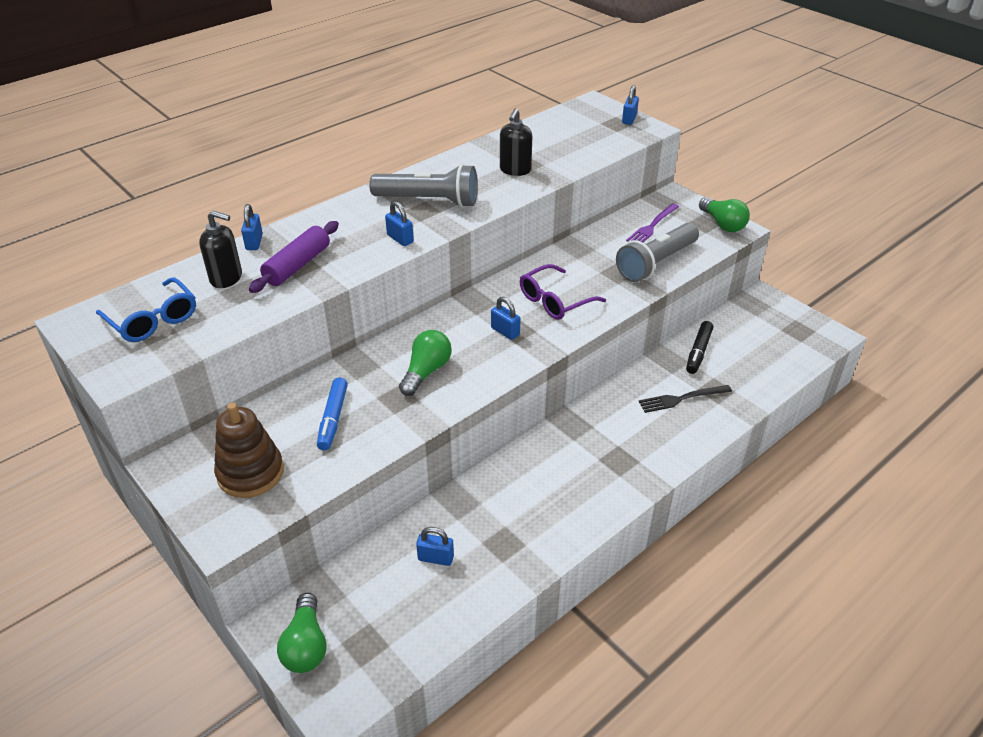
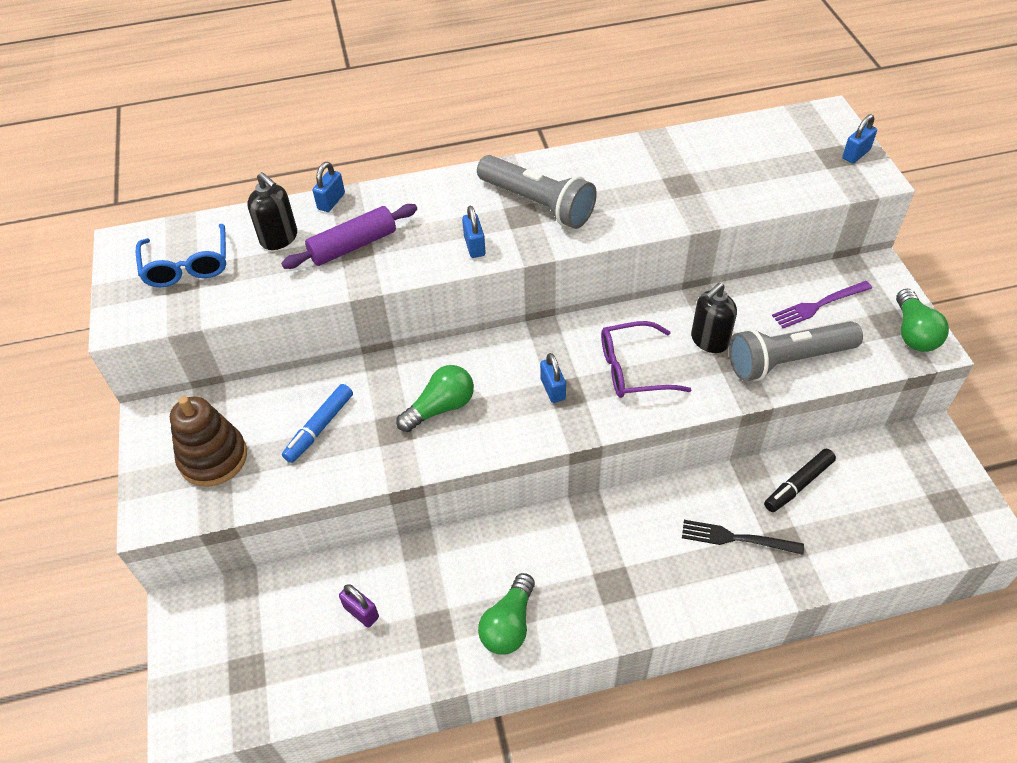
camera: 30 degrees right, 10 degrees up
green light bulb [277,593,327,673] -> green light bulb moved to [478,573,535,655]
blue padlock [416,527,454,566] -> purple padlock [339,584,379,628]
black soap dispenser [500,108,532,176] -> black soap dispenser moved to [691,283,737,353]

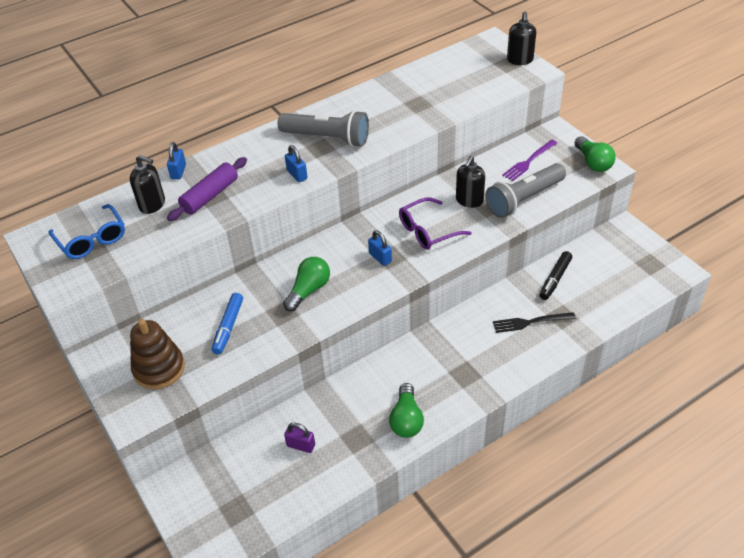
camera: 20 degrees left, 5 degrees down
blue padlock [842,114,877,163] -> black soap dispenser [507,12,536,65]

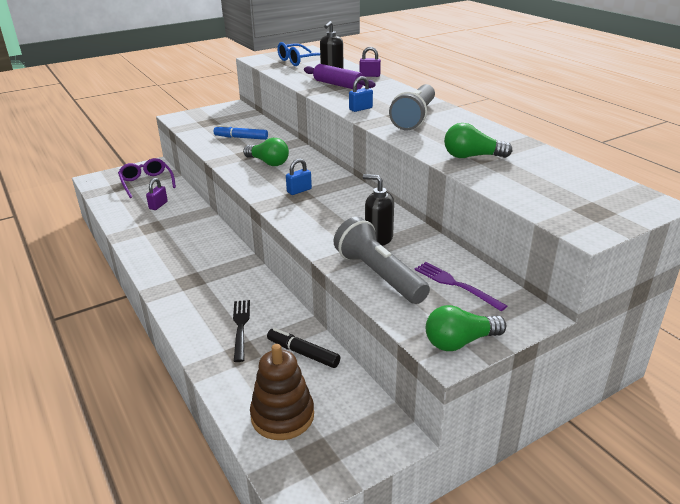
camera: 90 degrees right, 15 degrees down
brown stacking toy [130,319,185,389] -> brown stacking toy moved to [250,344,314,440]
blue padlock [167,142,186,179] -> purple padlock [360,47,381,77]
green light bulb [389,383,424,438] -> green light bulb moved to [444,123,512,158]
purple glasses [399,198,472,250] -> purple glasses moved to [118,158,176,198]
black soap dispenser [507,12,536,65] -> none

